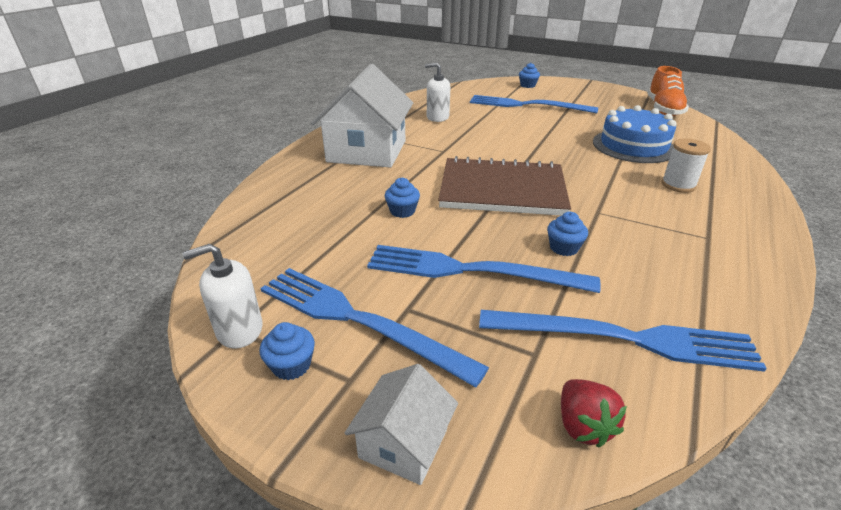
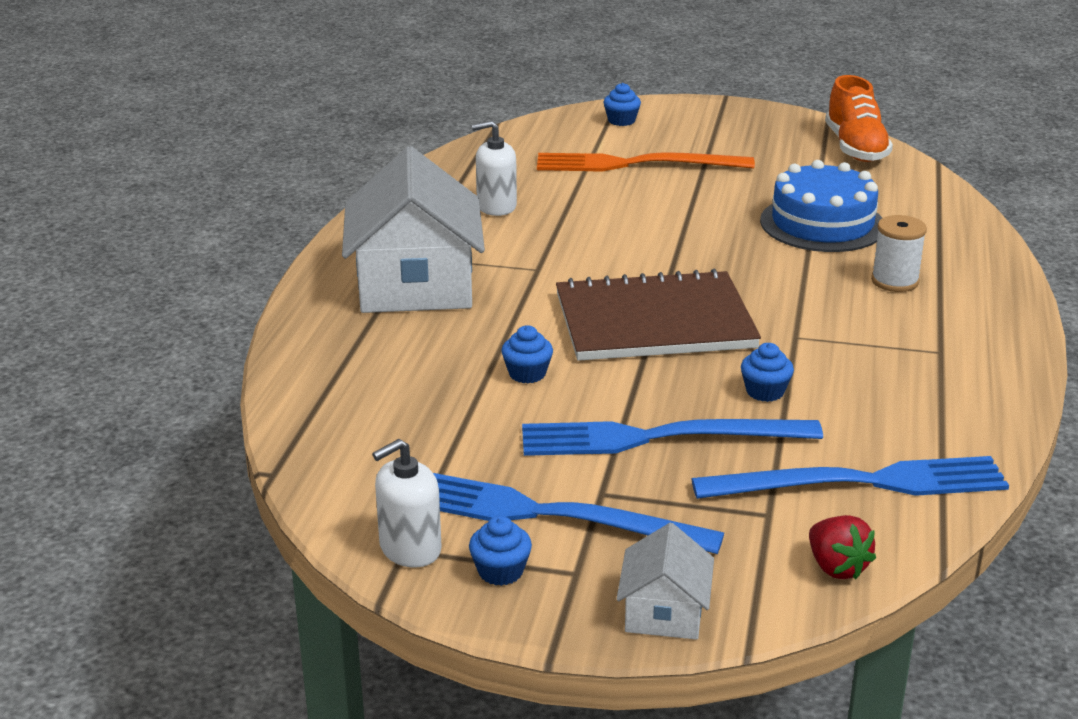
camera: 15 degrees left, 5 degrees down
blue fork [470,95,598,113] -> orange fork [537,152,755,172]

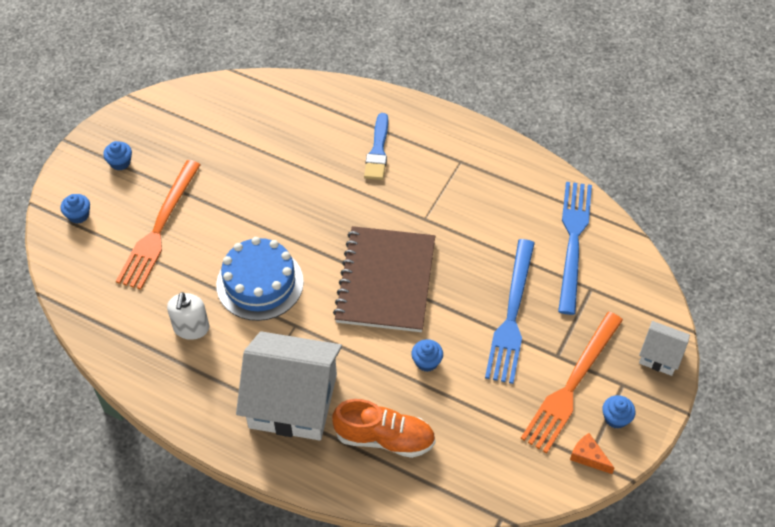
camera: 75 degrees left, 25 degrees up
white soap dispenser [372,439,442,568] -> orange cheese [570,433,614,474]
blue fork [433,473,724,554] -> orange fork [521,312,623,453]
blue cupcake [741,343,794,402] -> blue cupcake moved to [103,141,132,170]
blue cake [760,160,882,252] -> blue cake moved to [216,237,304,321]
red strawberry [809,515,876,580] -> none
orange shoe [825,75,893,162] -> orange shoe moved to [332,399,435,458]
white spool [871,215,927,292] -> blue brush [364,113,388,180]

